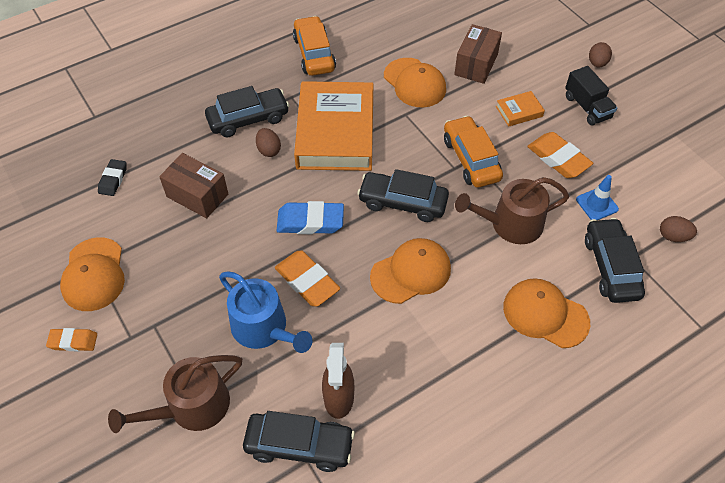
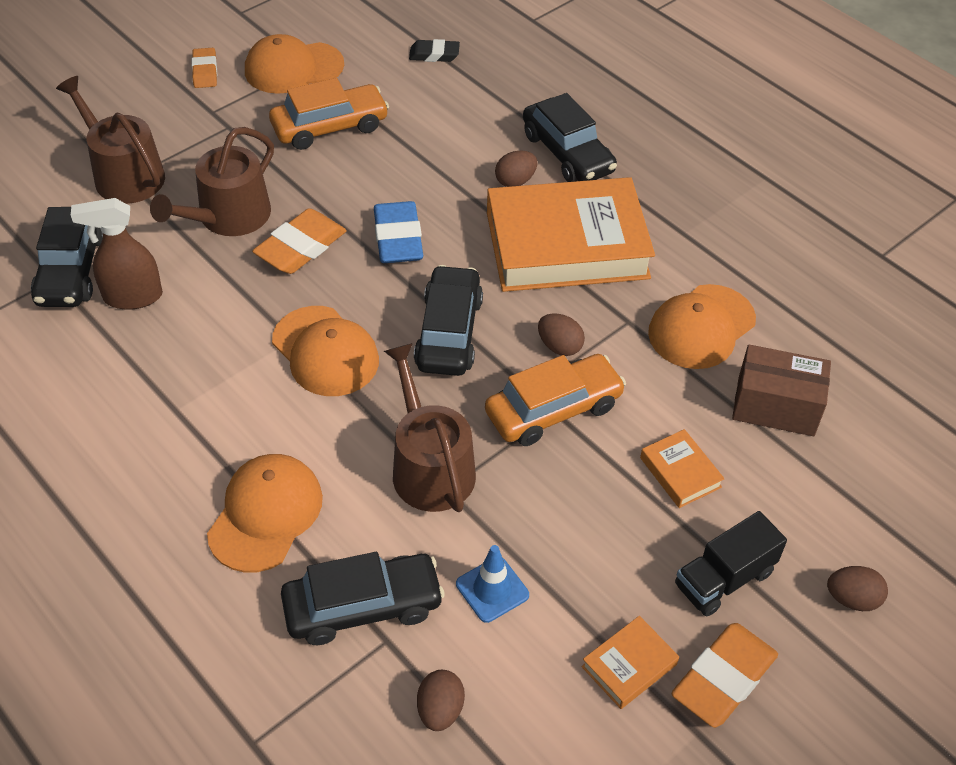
camera: 80 degrees right, 5 degrees down
brown box [159,153,228,218] -> none
blue watering can [219,272,312,353] -> brown watering can [150,127,274,236]
orange car [293,16,336,76] -> orange car moved to [269,78,389,150]
orange eraser [527,132,594,178] -> orange eraser moved to [671,623,778,728]
none -> brown egg [538,313,585,356]
none -> orange book [582,616,679,709]

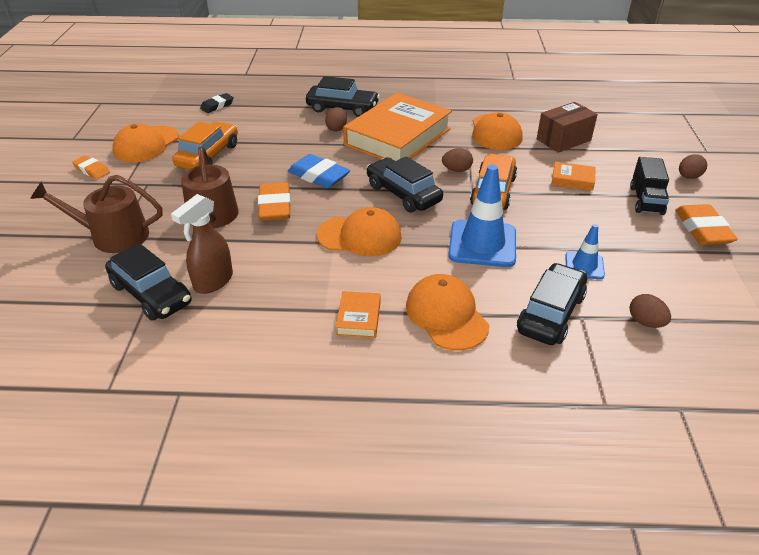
camera: 45 degrees left, 10 degrees down
brown watering can [384,343,476,512] -> blue traffic cone [448,165,516,267]
orange book [582,616,679,709] -> orange book moved to [336,291,381,338]

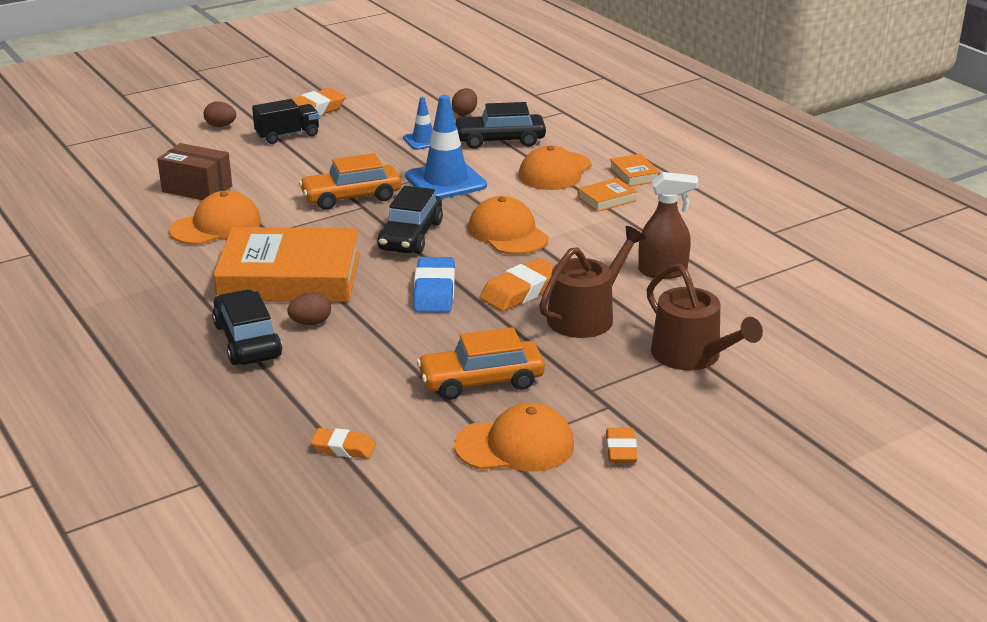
camera: 125 degrees left, 10 degrees down
black car [105,243,192,321] -> none
black eraser [200,93,234,113] -> orange eraser [311,428,376,459]
brown egg [442,148,473,172] -> none
orange book [551,162,596,191] -> orange book moved to [609,154,660,187]

